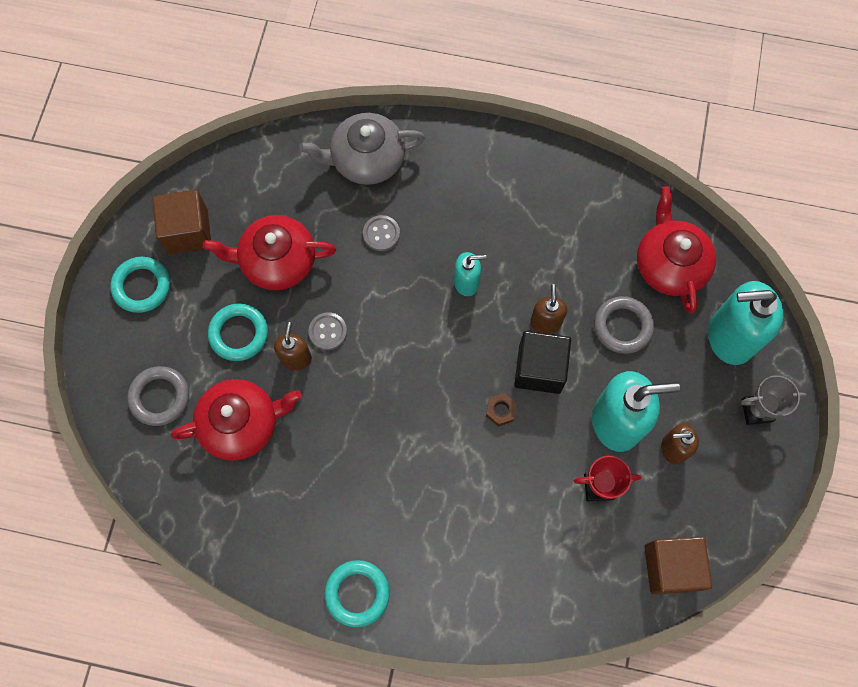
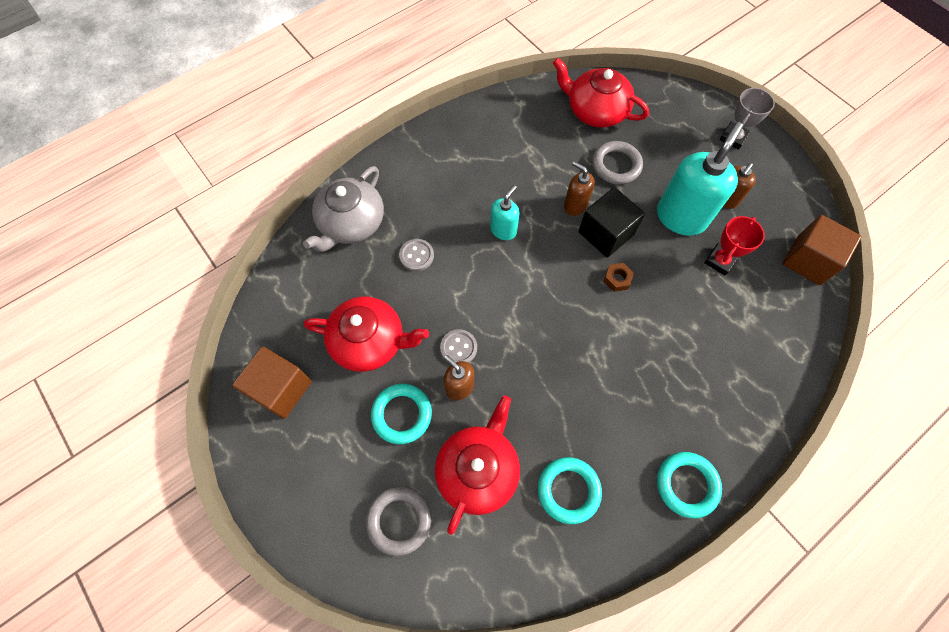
camera: 50 degrees left, 5 degrees down
turquoise ring [110,257,170,313] -> turquoise ring moved to [538,457,602,524]
red teapot [203,215,336,290] -> red teapot turned 120 degrees counterclockwise [304,296,429,372]
turquoise soap dispenser [708,281,784,365] -> none

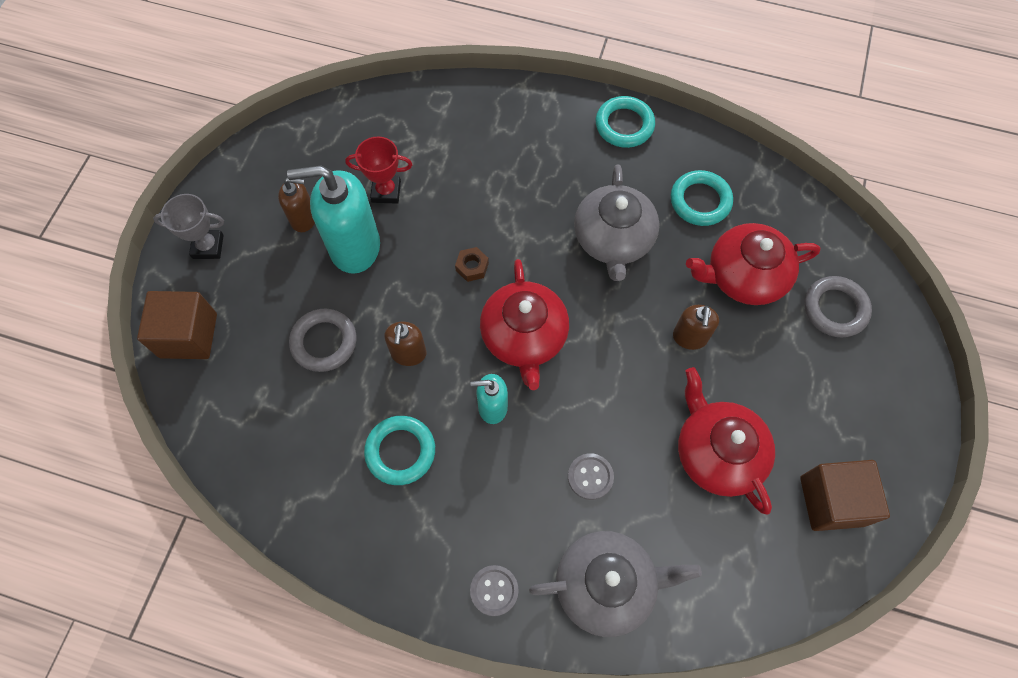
camera: 125 degrees left, 0 degrees up
turquoise ring [371,384,432,444] -> turquoise ring moved to [364,416,435,485]
grey button [440,329,477,363] -> grey button moved to [470,565,519,616]
red teapot [553,58,649,128] -> red teapot moved to [480,259,569,390]
black cube [579,187,645,257] -> none
brown cube [782,215,862,285] -> brown cube moved to [137,291,217,359]
none -> grey teapot [574,164,659,281]

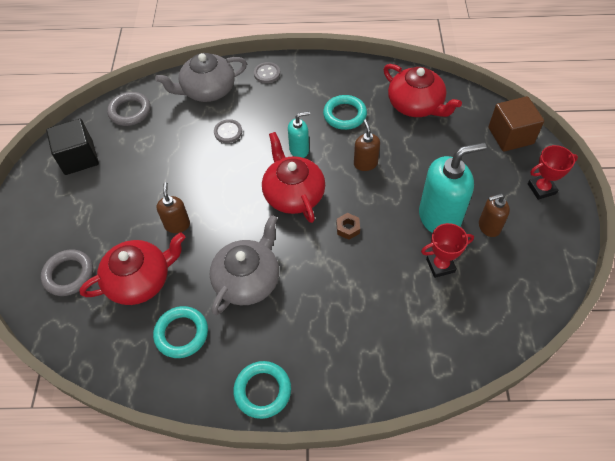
camera: 165 degrees right, 10 degrees down
grey trophy [153,194,224,259] -> red trophy [528,145,578,200]
grey ring [289,309,356,372] -> grey ring moved to [107,92,151,126]
grey teapot [574,164,659,281] -> grey teapot turned 45 degrees clockwise [210,215,279,315]
red teapot [678,367,775,515] -> red teapot moved to [383,64,462,117]
brown cube [800,460,890,531] -> black cube [46,119,99,175]

